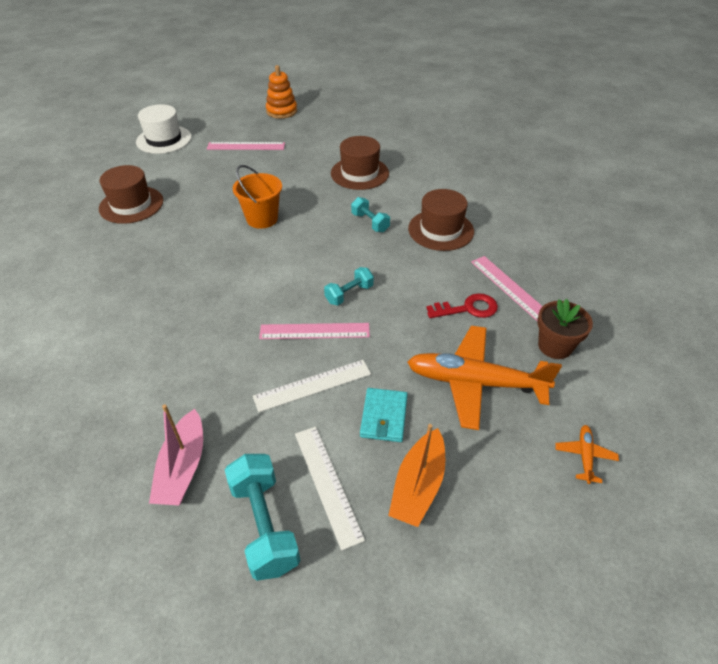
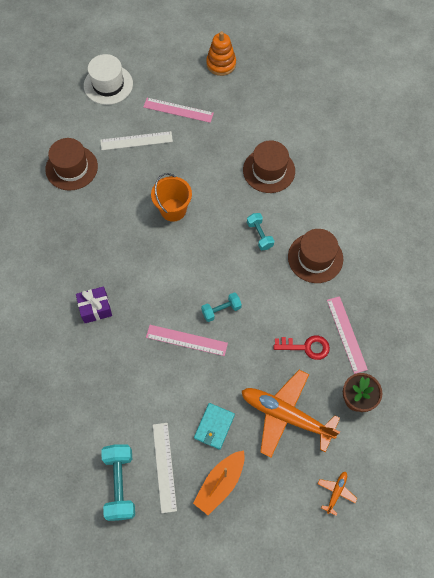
camera: 15 degrees right, 20 degrees up
pink boat [149,405,203,506] -> none
white ruler [253,360,371,412] -> white ruler moved to [100,131,173,150]
none -> purple gift [76,286,112,323]

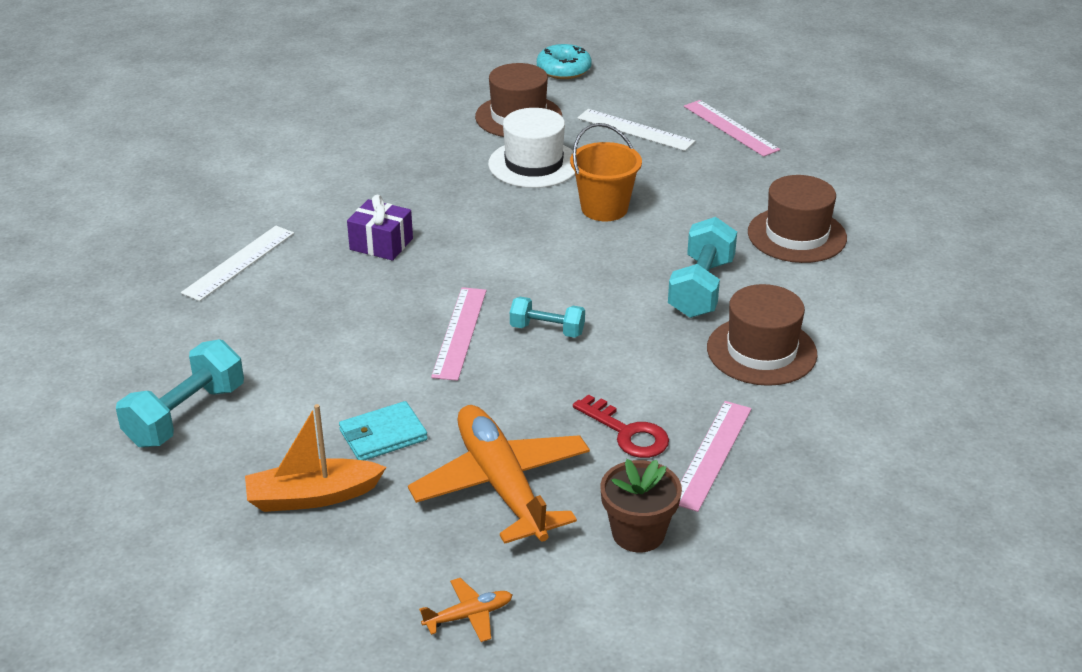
camera: 40 degrees right, 30 degrees down
white hat [84,54,133,105] -> white hat moved to [488,108,575,188]
pink ruler [146,325,228,356] -> pink ruler turned 45 degrees clockwise [431,287,486,381]
white ruler [153,423,177,513] -> white ruler moved to [181,226,294,301]
orange stacking toy [206,31,236,76] -> none
turquoise dumbbell [247,213,274,250] -> turquoise dumbbell [668,217,737,318], size x1.65
none -> turquoise donut [537,44,592,79]

